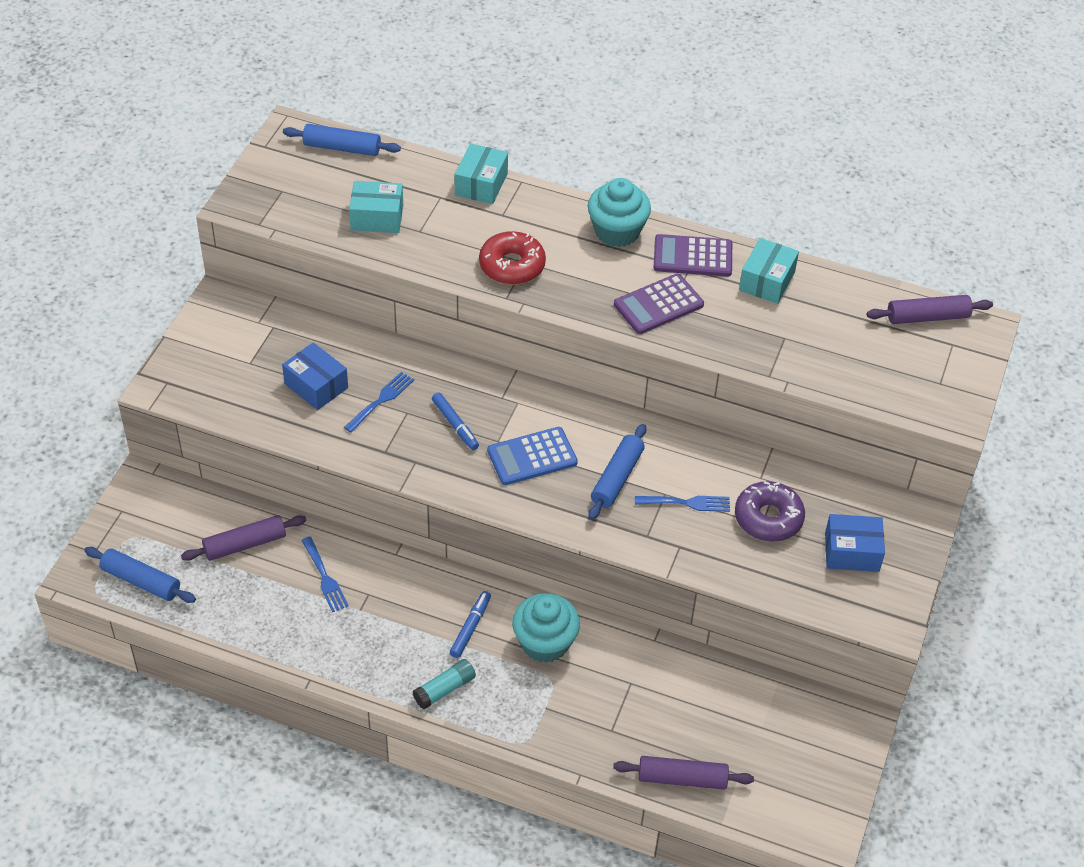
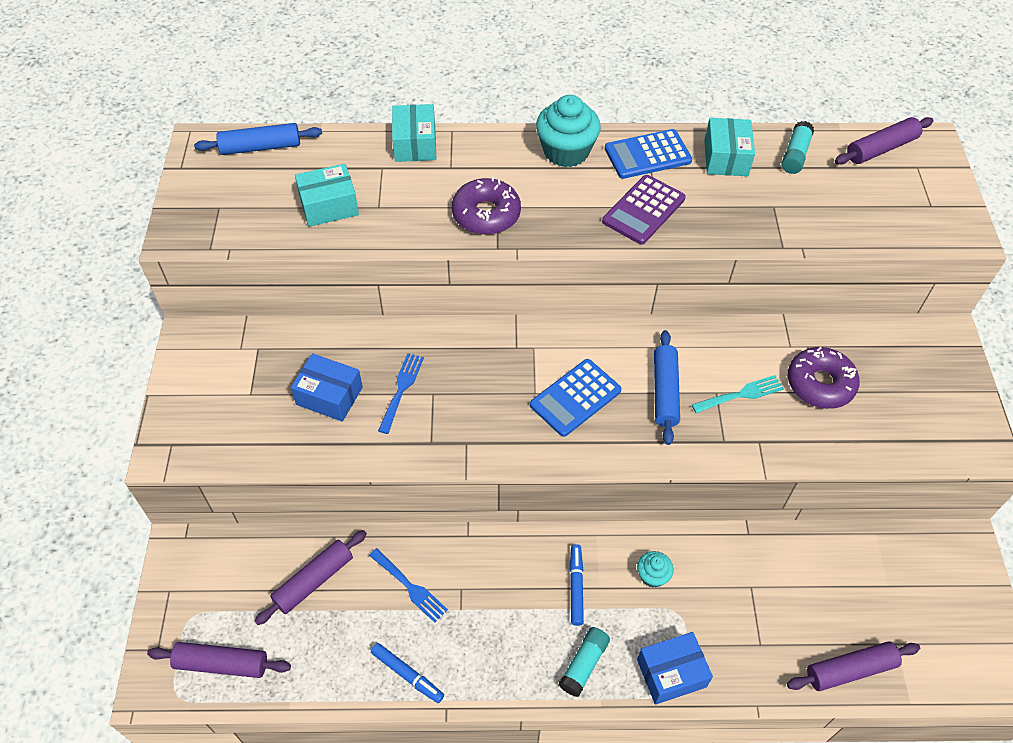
camera: 20 degrees left, 5 degrees up
blue rolling pin [84,547,196,603] -> purple rolling pin [147,642,291,678]
blue marker [432,392,479,450] -> blue marker moved to [371,643,444,703]
red donut [479,231,546,285] -> purple donut [452,177,521,235]
turquoise cupcake [512,593,580,663] -> turquoise cupcake [637,551,673,588], size x0.52
blue fork [635,496,730,512] -> turquoise fork [692,375,784,413]
purple calculator [654,234,732,277] -> blue calculator [605,129,692,179]
blue box [825,514,885,572] -> blue box moved to [637,632,713,705]
none -> turquoise glue stick [782,121,814,174]

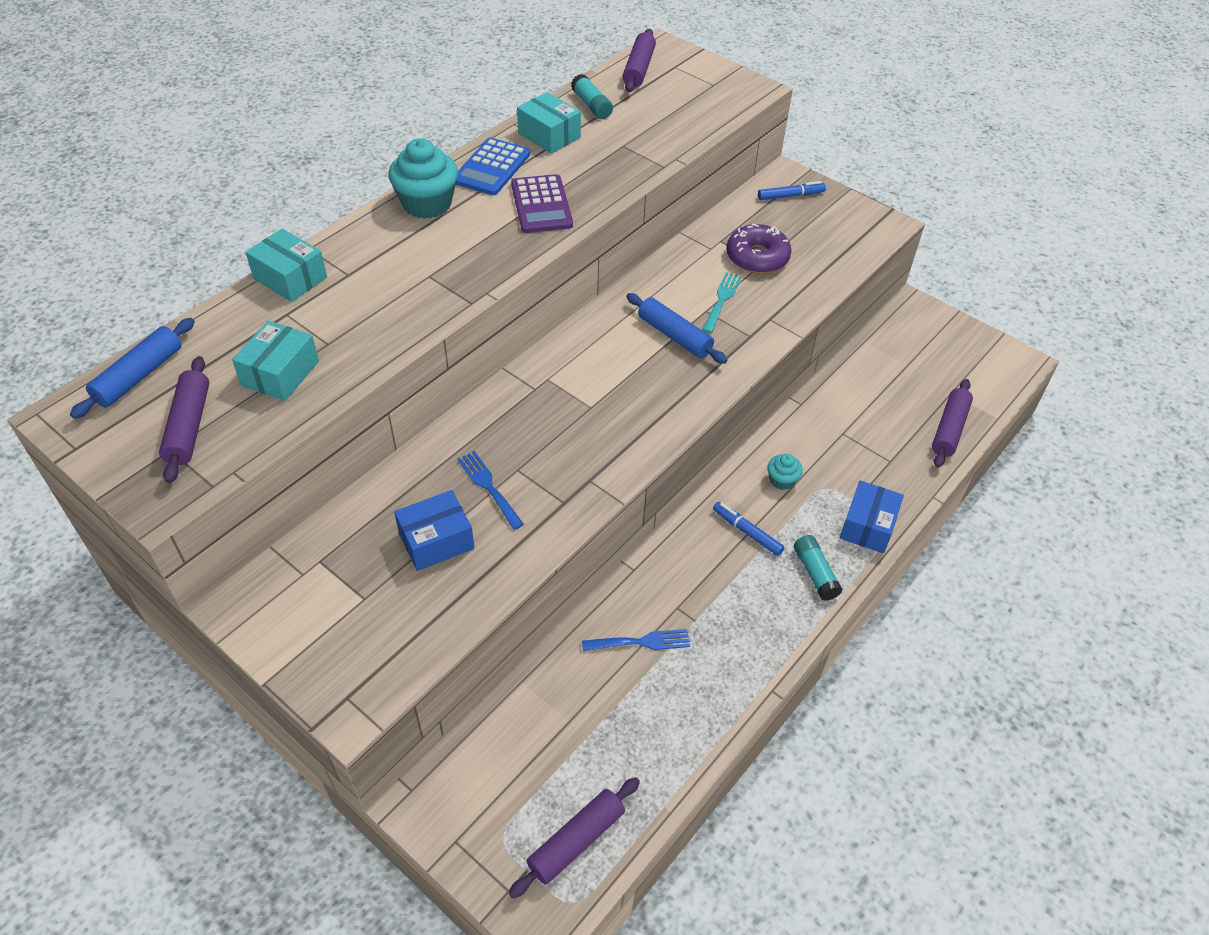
camera: 50 degrees left, 5 degrees down
purple rolling pin [255,530,367,625] -> purple rolling pin moved to [159,356,209,483]
blue marker [371,643,444,703] -> blue marker moved to [758,181,826,200]
purple donut [452,177,521,235] -> none
blue calculator [530,359,622,437] -> none

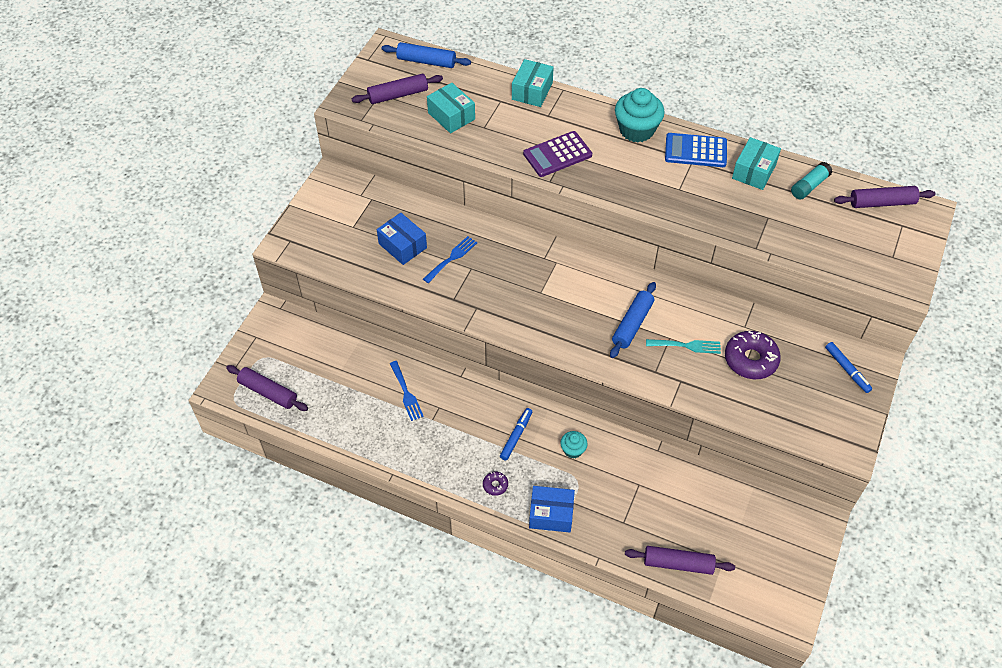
camera: 75 degrees right, 5 degrees up
turquoise box [232,320,319,401] -> turquoise box turned 45 degrees clockwise [427,83,475,133]
purple calculator [511,174,573,233] -> purple calculator moved to [523,131,592,177]
turquoise glue stick [794,535,843,601] -> purple donut [483,472,508,496]

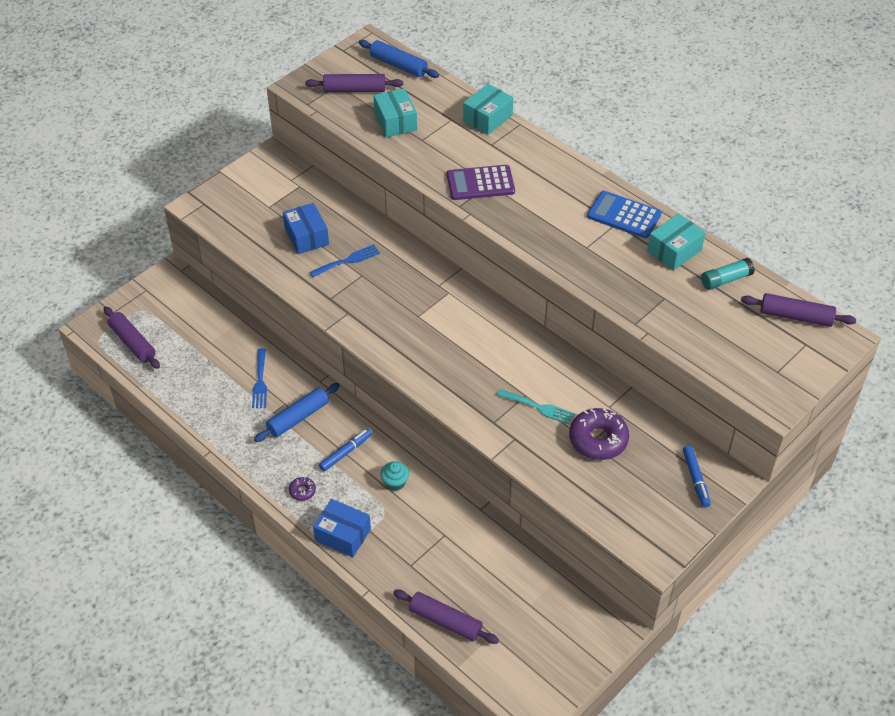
camera: 20 degrees right, 5 degrees down
blue rolling pin [610,282,656,358] -> blue rolling pin moved to [254,383,340,442]
turquoise cupcake [615,88,665,142] -> none

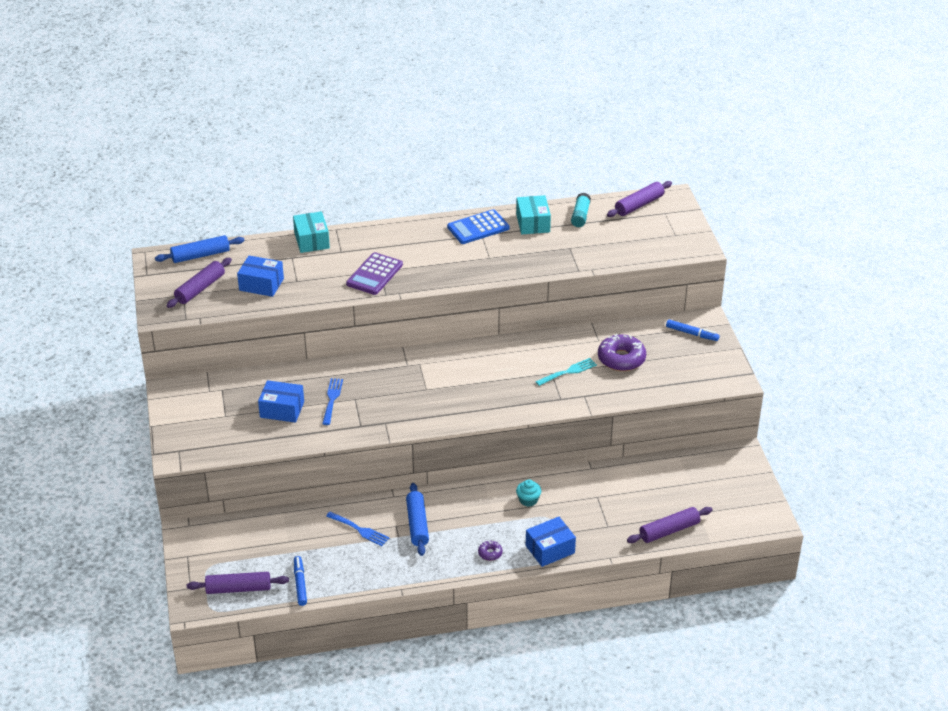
camera: 55 degrees left, 10 degrees down
blue marker [319,429,372,471] -> blue marker moved to [294,556,307,606]
turquoise box [374,88,417,137] -> blue box [237,256,284,297]

